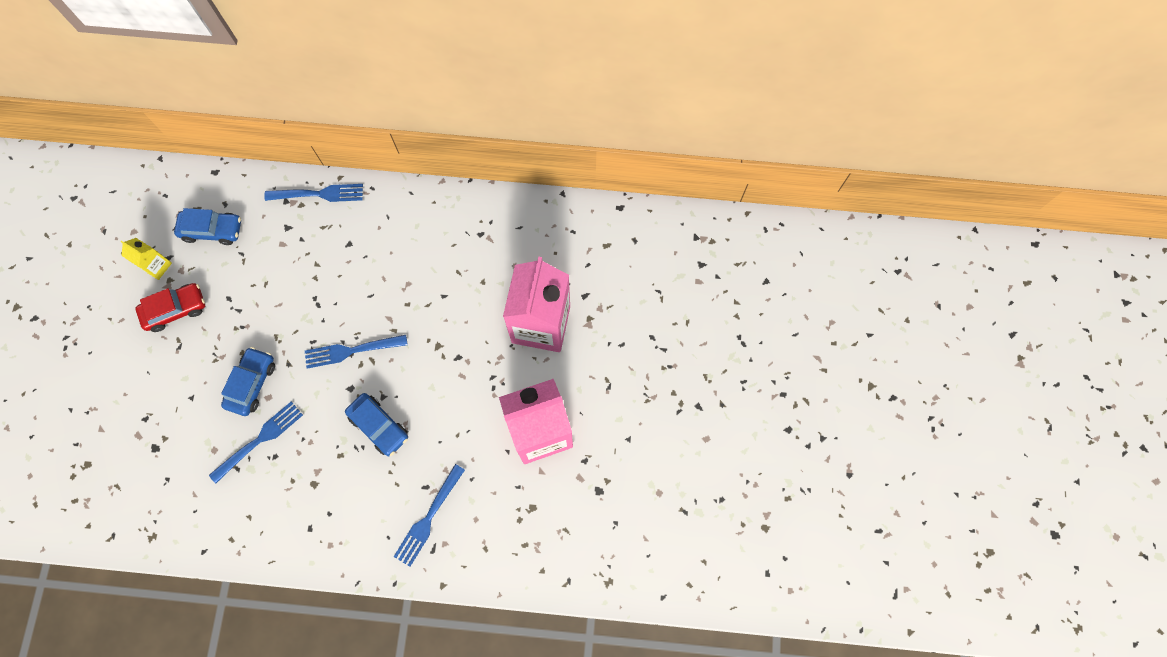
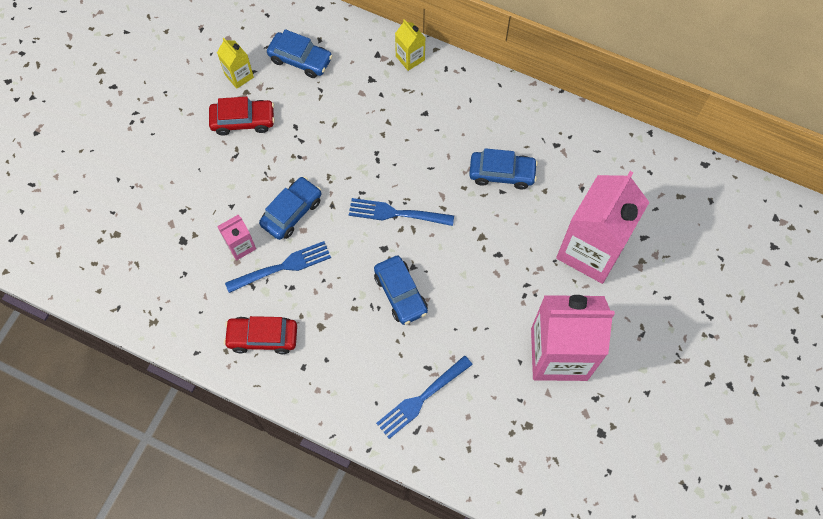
camera: 20 degrees right, 5 degrees down
blue fork [264,184,363,202] -> yellow carton [395,19,425,71]
none -> pink carton [217,215,256,260]
none -> red car [224,316,297,354]
none -> blue car [469,148,538,189]

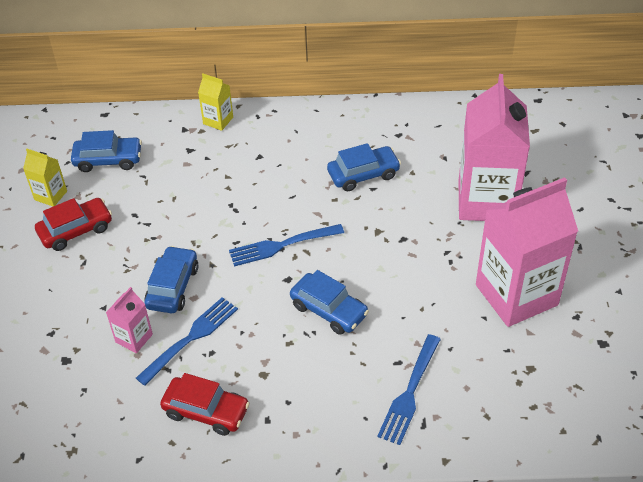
camera: 25 degrees left, 20 degrees down
red car [224,316,297,354] -> red car turned 135 degrees counterclockwise [160,373,250,436]

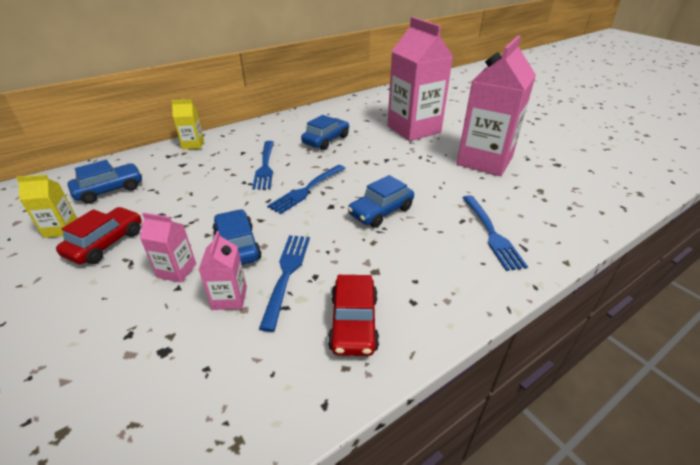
camera: 35 degrees left, 10 degrees down
red car [160,373,250,436] -> red car turned 105 degrees clockwise [328,275,379,356]
blue car [290,270,369,335] -> blue car turned 135 degrees clockwise [348,175,414,228]
none -> pink carton [140,212,196,283]
none -> blue fork [252,141,274,190]

